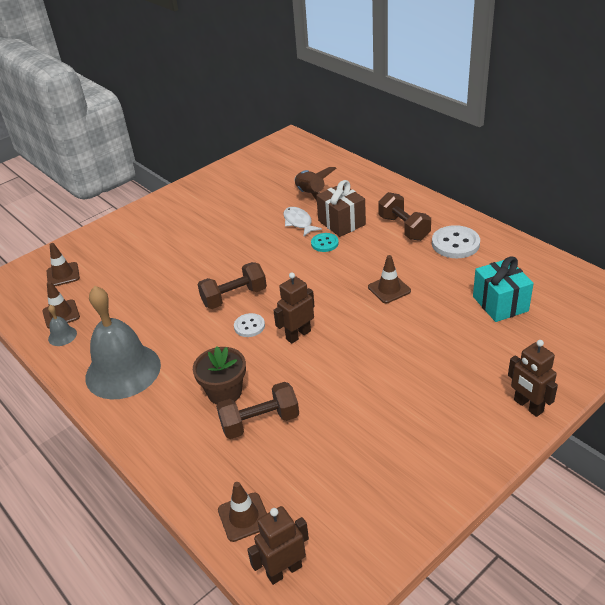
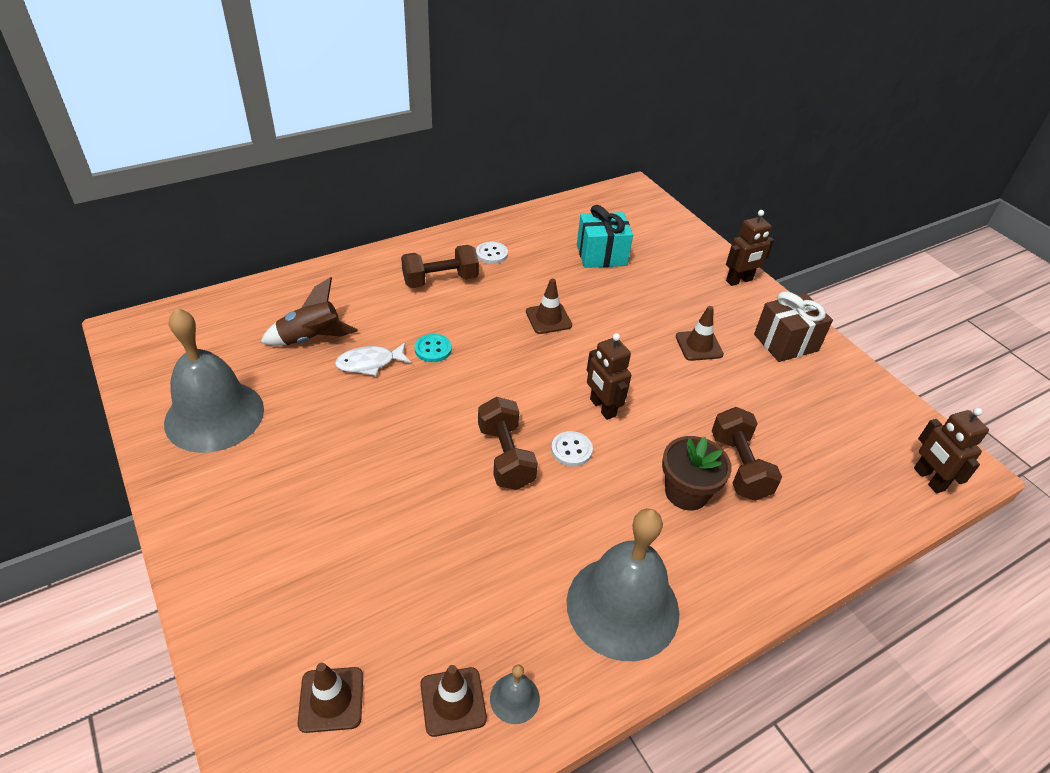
camera: 85 degrees left, 5 degrees up
brown traffic cone [218,482,267,542] -> brown traffic cone moved to [676,306,724,361]
brown gift [316,180,366,237] -> brown gift moved to [754,291,833,362]
white button [432,225,480,258] -> white button [476,242,508,264], size x0.59
none -> grey bell [164,308,264,453]

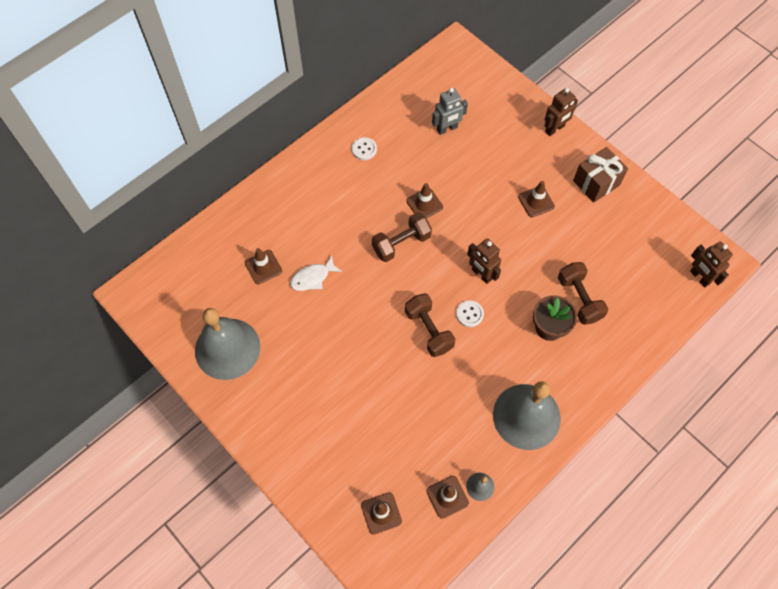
camera: 10 degrees left, 20 degrees up
brown rocket [260,277,358,346] -> brown traffic cone [245,248,282,284]
brown dumbbell [401,245,479,288] -> brown dumbbell moved to [372,212,432,262]
turquoise button [414,334,452,362] -> none
turquoise gift [577,205,633,268] -> grey robot [432,88,468,135]

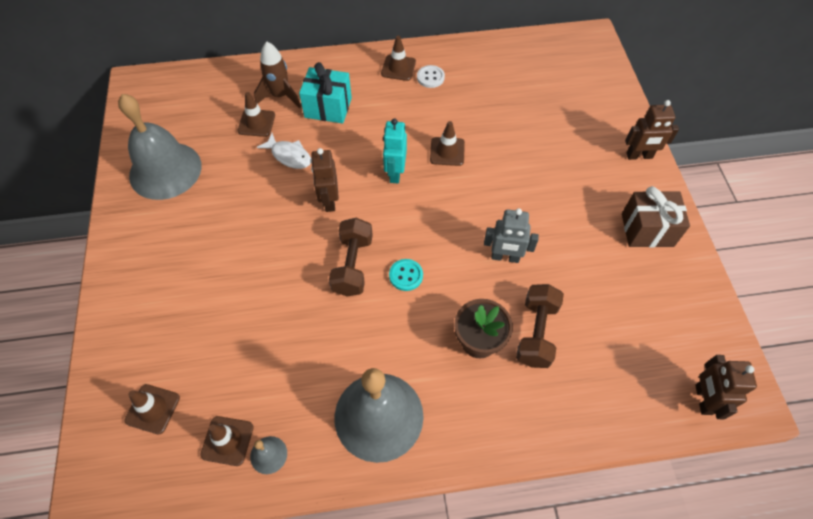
camera: 35 degrees right, 5 degrees down
white fish [290,255,342,291] -> white fish turned 150 degrees counterclockwise [257,133,311,169]
brown dumbbell [372,212,432,262] -> turquoise robot [383,118,407,183]
grey robot [432,88,468,135] -> grey robot moved to [484,208,539,263]
white button [456,300,484,327] -> turquoise button [389,259,423,291]
brown robot [467,238,501,284] -> brown robot moved to [311,148,339,212]
brown traffic cone [518,181,555,217] -> brown traffic cone moved to [381,36,416,81]
none -> brown rocket [254,42,301,108]
none -> turquoise gift [299,62,352,124]

